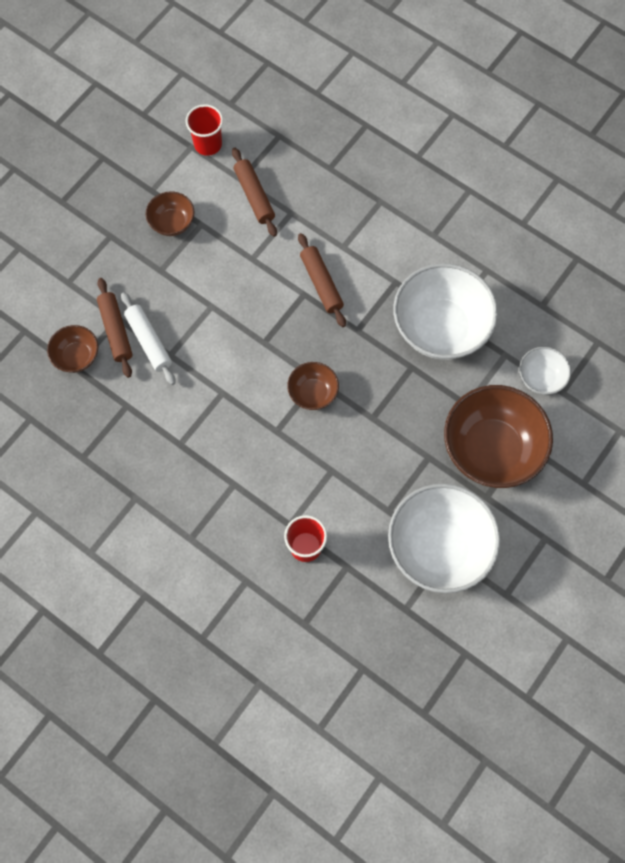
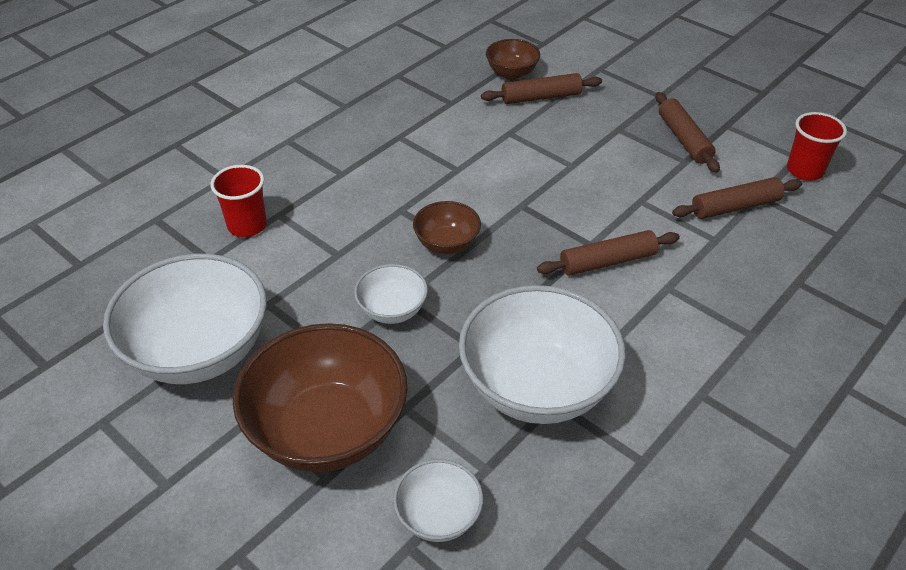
camera: 95 degrees right, 25 degrees down
white rolling pin [121,292,175,385] -> none
brown bowl [146,191,195,236] -> brown rolling pin [656,92,720,173]
none -> white bowl [354,264,428,324]

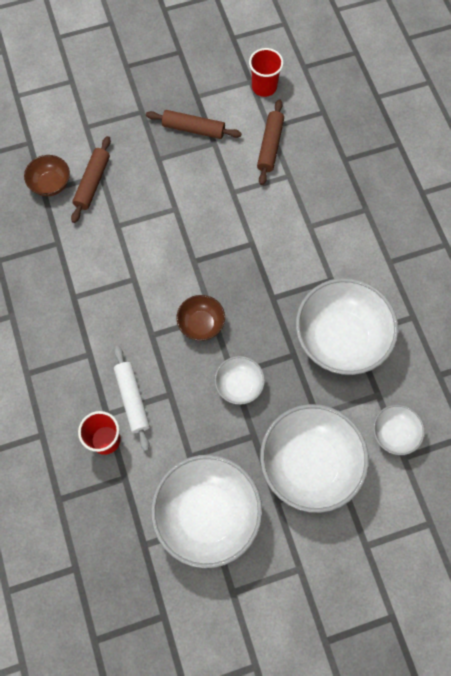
camera: 60 degrees left, 25 degrees up
brown bowl [233,323,408,472] -> white bowl [260,404,369,513]
brown rolling pin [537,230,680,276] -> none
none -> white rolling pin [114,346,150,451]

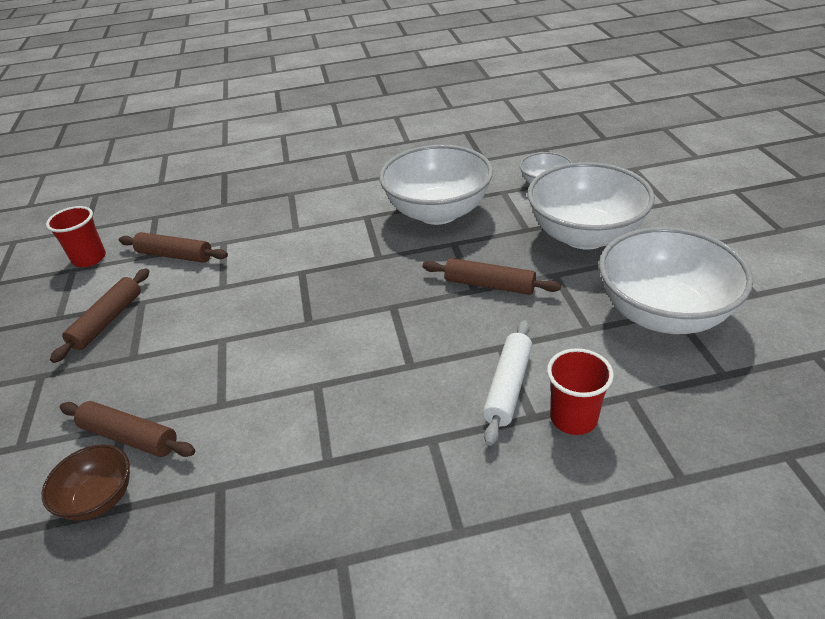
camera: 80 degrees left, 30 degrees down
white rolling pin [114,346,150,451] -> white rolling pin turned 60 degrees counterclockwise [483,320,532,446]
brown bowl [176,295,225,341] -> none
white bowl [215,356,265,405] -> brown rolling pin [423,258,561,295]

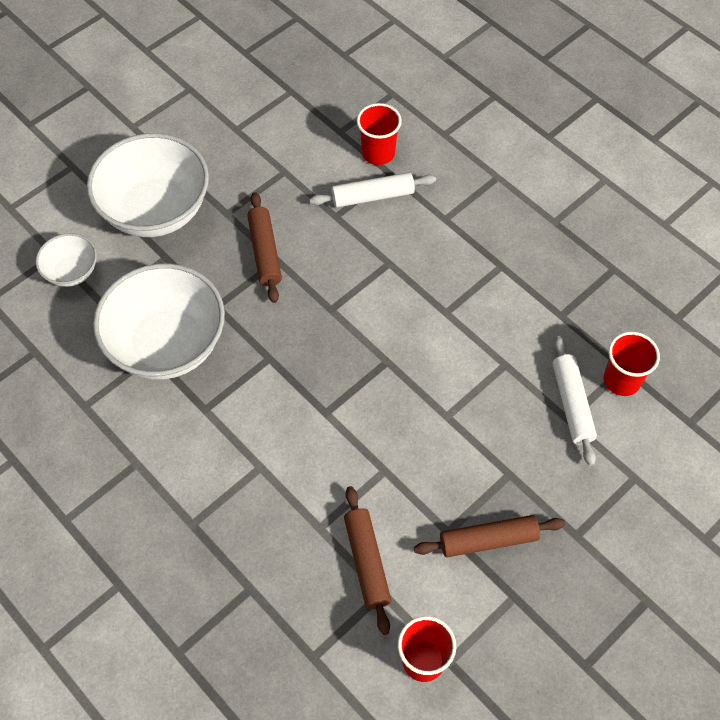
camera: 125 degrees left, 20 degrees up
brown bowl [42,444,130,521] -> red cup [604,332,660,396]
brown rolling pin [60,401,195,457] -> white rolling pin [552,336,597,466]
white bowl [599,227,753,334] -> none

